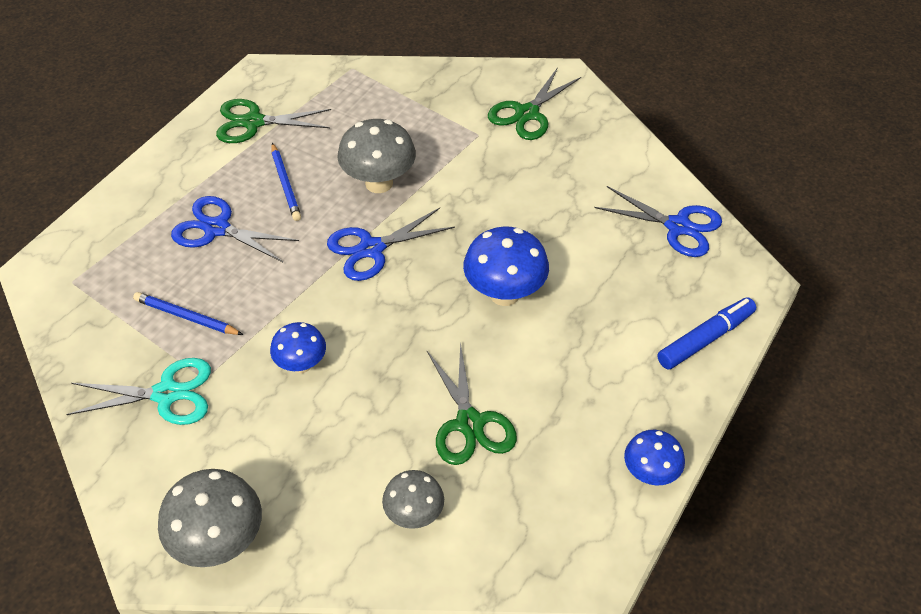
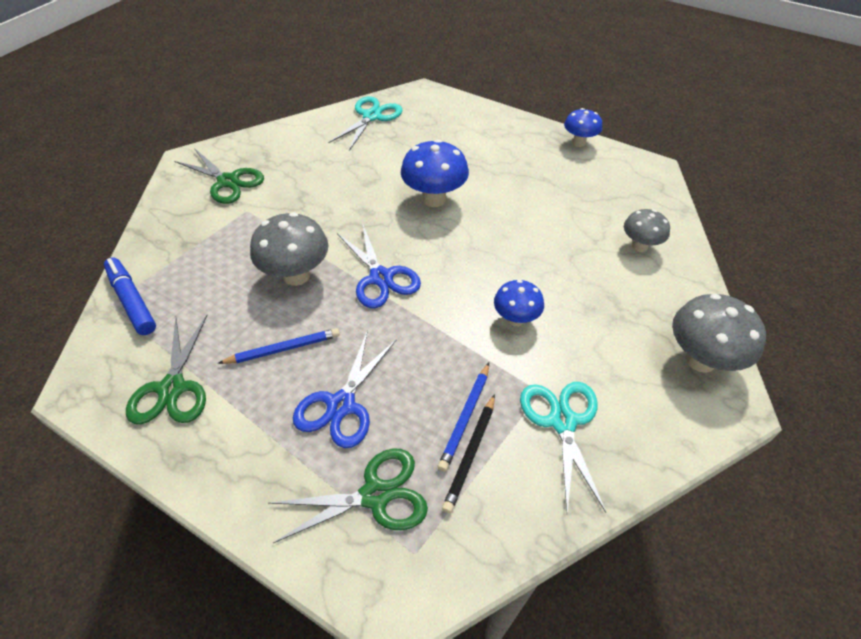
camera: 90 degrees left, 0 degrees up
green scissors [427,341,517,465] -> green scissors moved to [268,449,428,543]
blue scissors [594,186,722,257] -> turquoise scissors [328,96,403,151]
blue marker [657,297,756,370] -> blue marker moved to [104,257,156,335]
none -> black pencil [442,394,495,513]

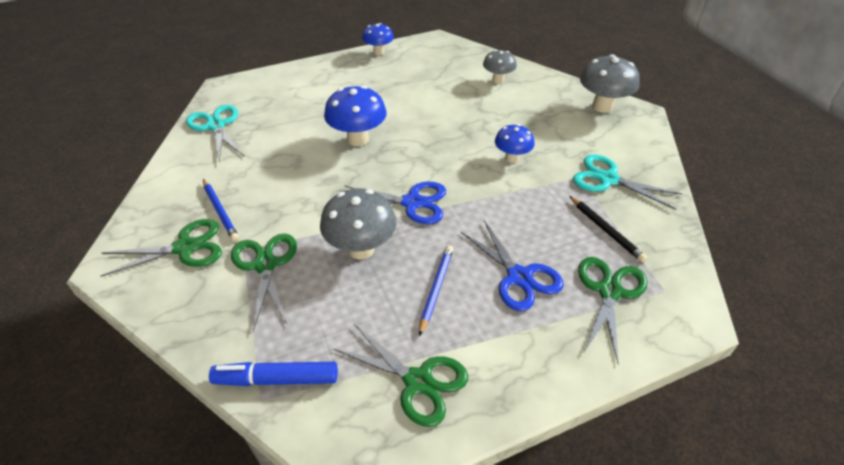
camera: 55 degrees left, 5 degrees down
blue pencil [438,363,489,472] -> blue pencil moved to [203,179,239,242]
none -> green scissors [231,233,297,331]

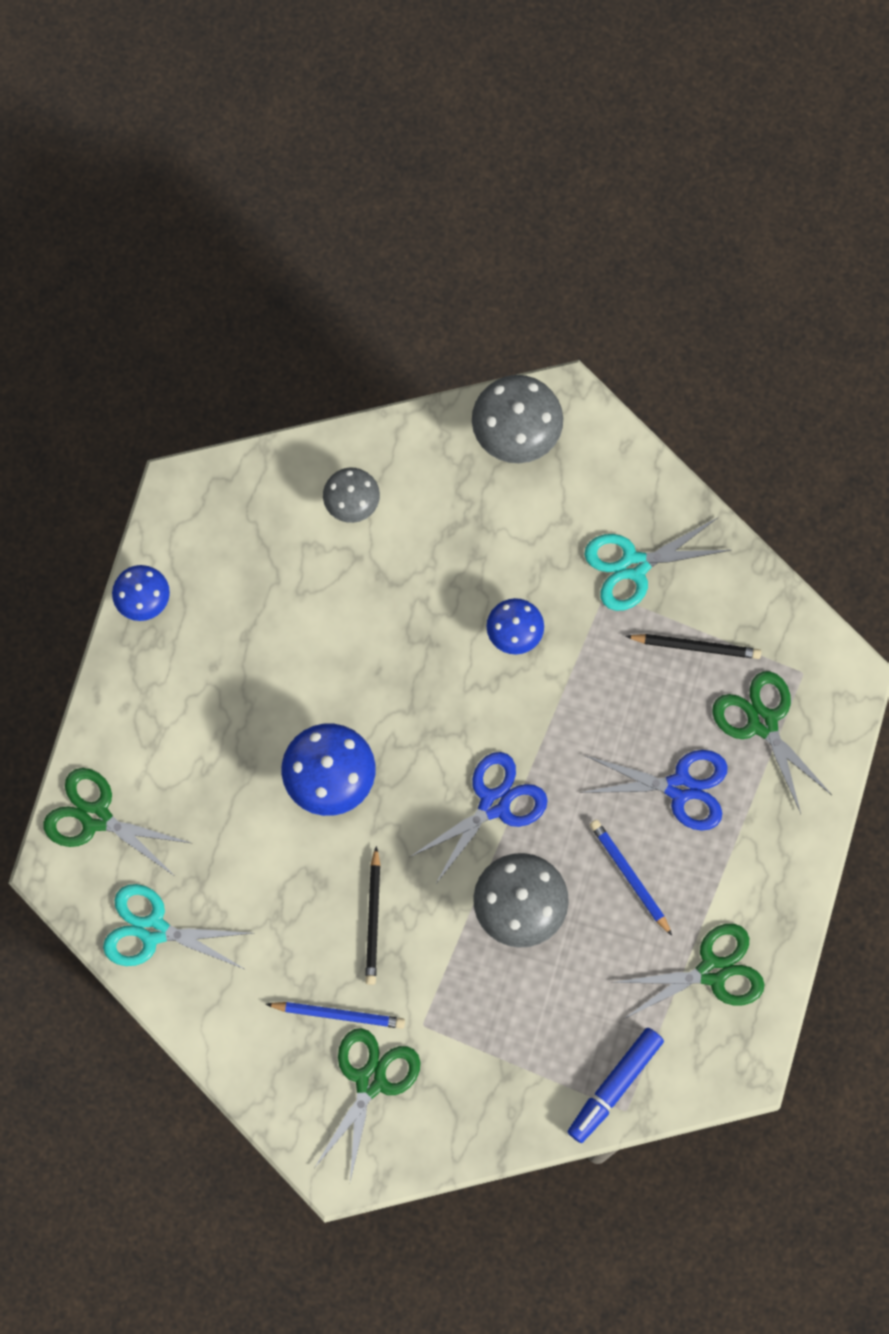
camera: 50 degrees left, 30 degrees up
green scissors [231,233,297,331] -> green scissors moved to [44,768,191,875]
none -> black pencil [365,846,380,985]

